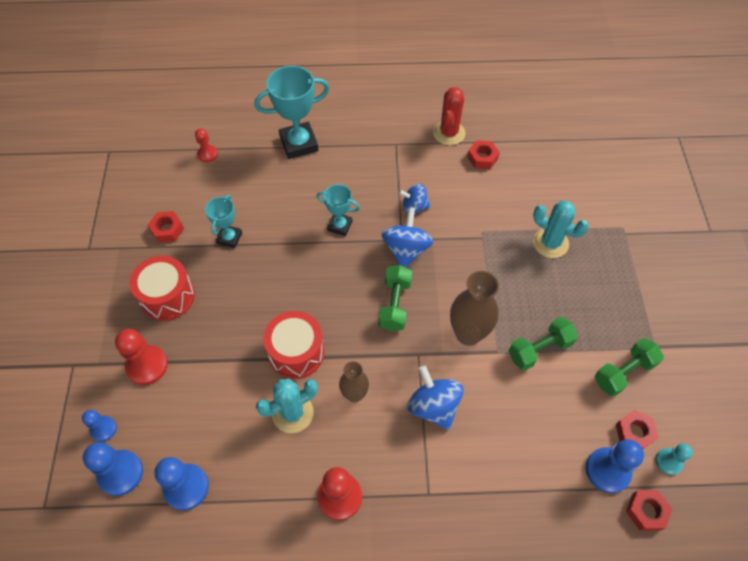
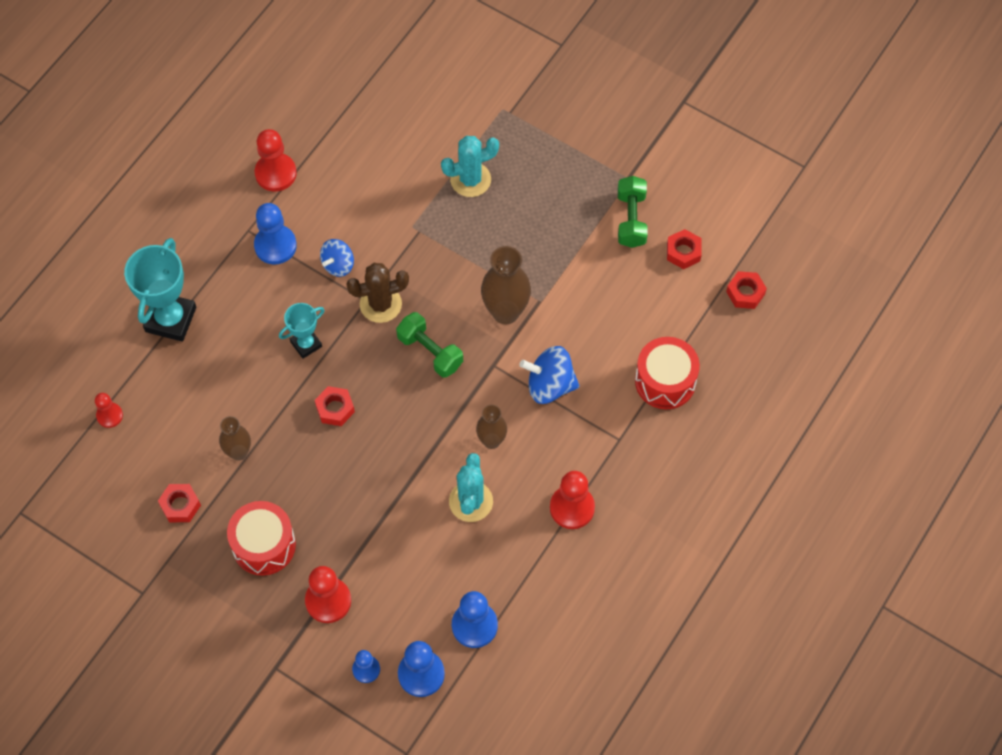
camera: 55 degrees left, 5 degrees up
turquoise trophy [205,195,242,248] -> brown vase [219,416,251,461]
red drum [263,311,325,379] -> red drum moved to [635,337,700,409]
blue spinning top [382,208,434,268] -> brown cactus [347,263,409,323]
red cactus [433,87,466,145] -> red pawn [255,129,297,192]
red nut [467,140,500,169] -> red nut moved to [315,386,355,426]
green dumbbell [509,317,578,371] -> none
blue pawn [586,440,644,493] -> blue pawn moved to [254,203,297,265]
turquoise pawn [656,444,693,475] -> none

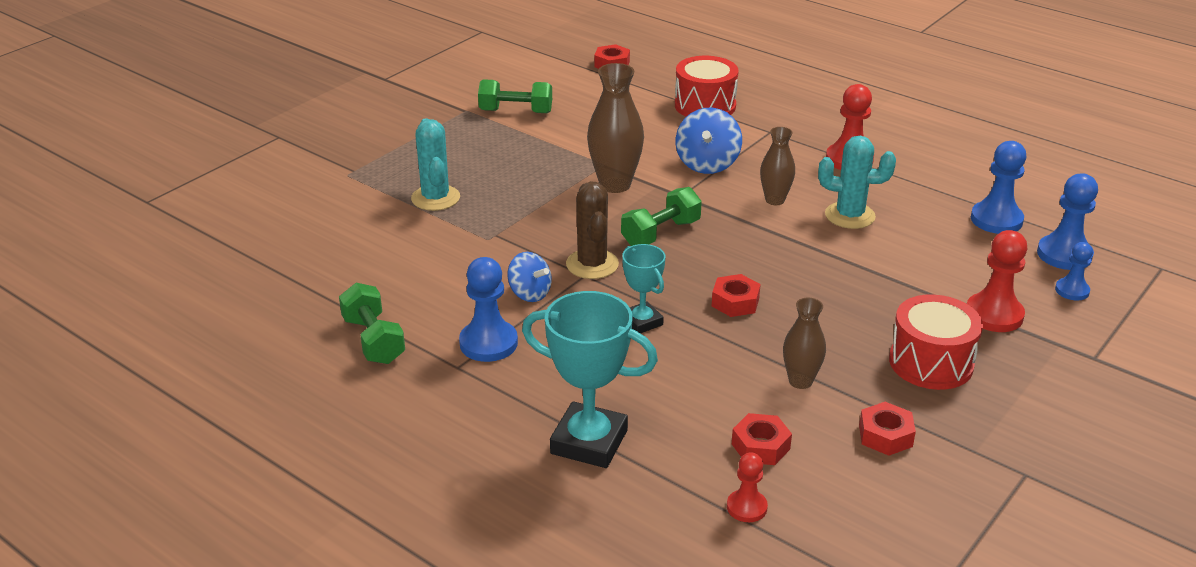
camera: 85 degrees left, 30 degrees down
red pawn [255,129,297,192] -> green dumbbell [339,283,405,364]
red nut [667,229,702,269] -> red nut moved to [732,413,792,465]

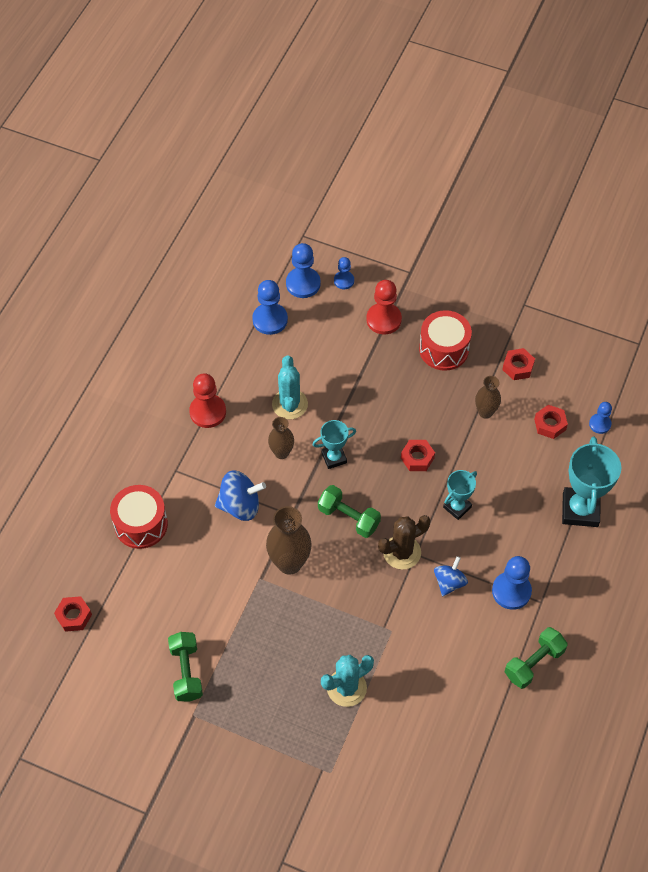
camera: 105 degrees left, 25 degrees up
red pawn [727,452,768,522] -> blue pawn [589,402,612,434]
none -> turquoise trophy [312,420,356,469]

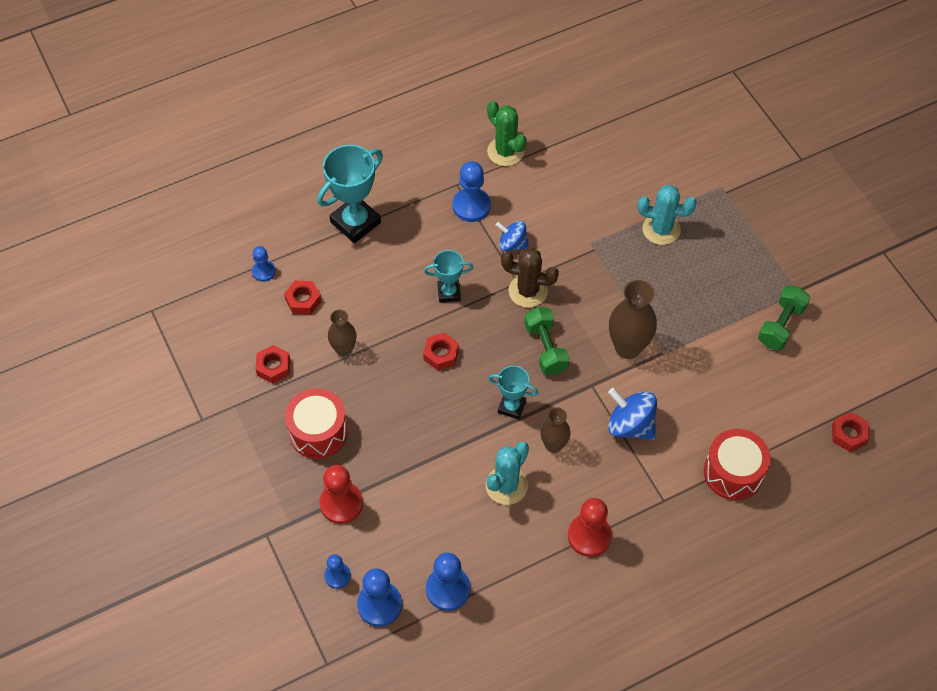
camera: 140 degrees left, 0 degrees up
blue spinning top [434,556,468,596] -> blue spinning top turned 45 degrees clockwise [496,221,529,251]
green dumbbell [505,627,568,689] -> green cactus [487,101,527,166]

